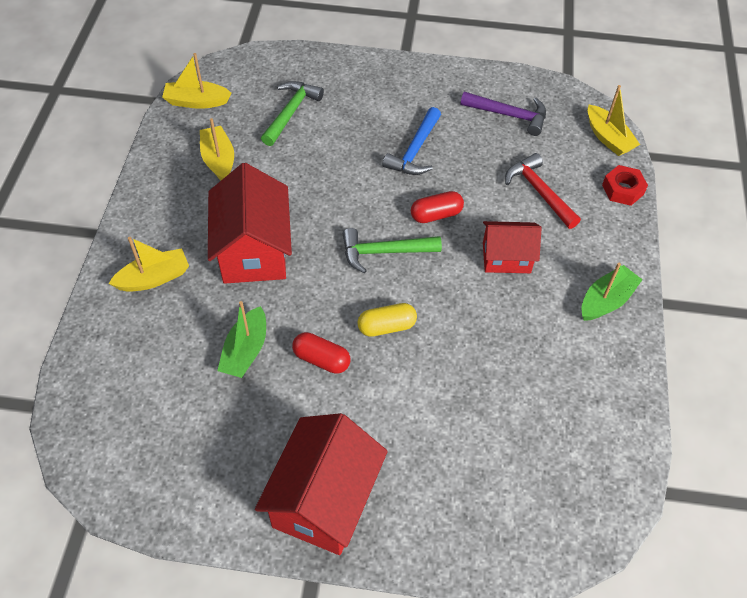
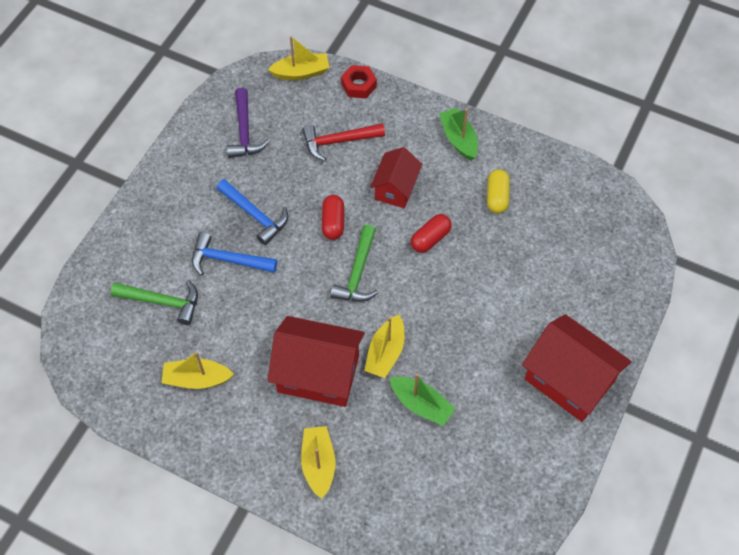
camera: 70 degrees left, 5 degrees up
yellow boat [162,53,231,109] -> yellow boat moved to [364,315,405,378]
green hammer [261,81,324,146] -> green hammer turned 150 degrees clockwise [111,280,198,325]
red capsule [292,332,350,374] -> red capsule moved to [411,214,452,253]
yellow capsule [357,303,417,337] -> yellow capsule moved to [487,169,510,213]
purple hammer [460,91,546,136] -> purple hammer turned 135 degrees clockwise [227,88,269,158]
none -> blue hammer [192,232,277,276]

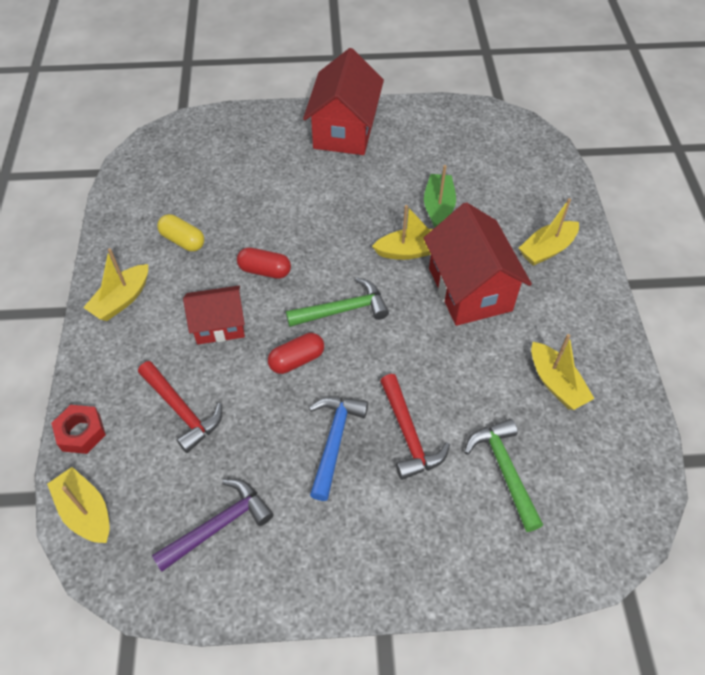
camera: 120 degrees left, 5 degrees down
blue hammer [192,232,277,276] -> red hammer [380,374,450,480]
green boat [439,108,478,160] -> yellow boat [83,248,148,321]
yellow capsule [487,169,510,213] -> yellow capsule turned 60 degrees clockwise [157,214,204,251]

